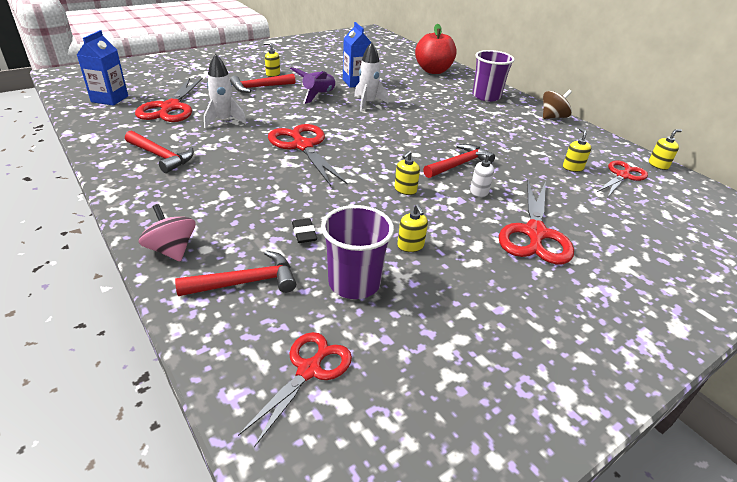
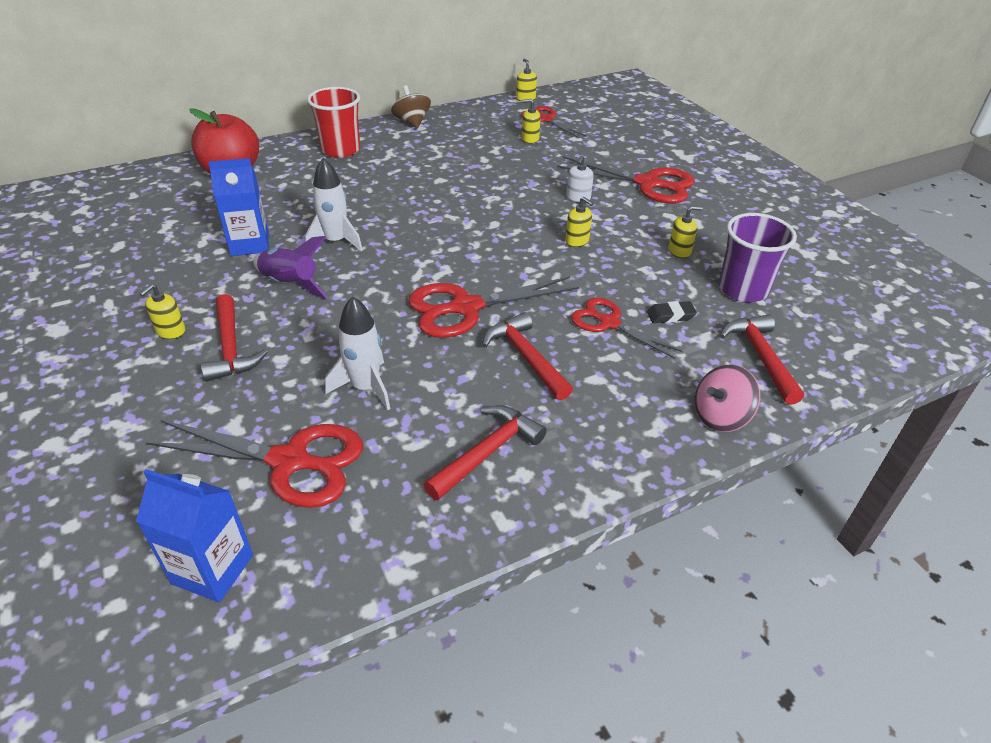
camera: 80 degrees left, 5 degrees up
red scissors [238,332,352,447] -> red scissors moved to [571,298,683,359]
red hammer [423,144,495,178] -> red hammer moved to [482,312,573,400]
purple cup [472,50,514,102] -> red cup [307,87,360,158]

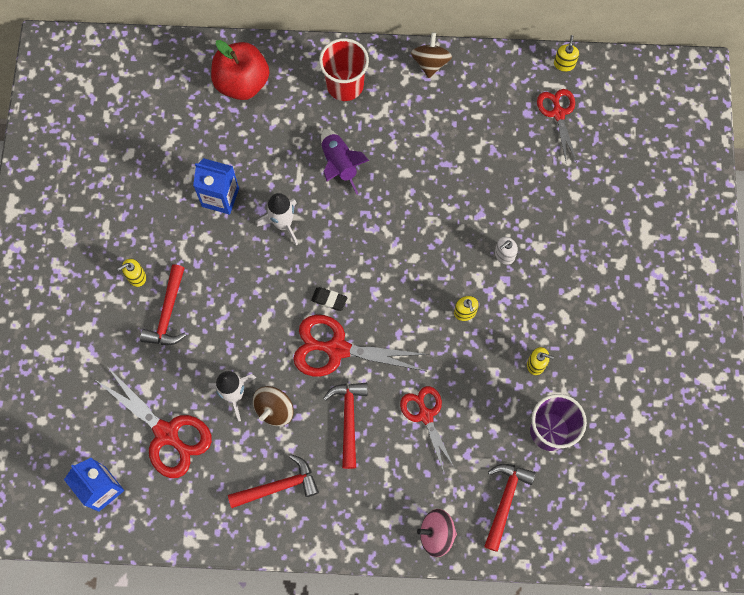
camera: 30 degrees right, 30 degrees up
purple rocket [253,236,328,299] -> purple rocket moved to [321,129,369,195]
yellow soap dispenser [521,99,541,144] -> none
red scissors [557,156,695,203] -> none
black eraser [647,301,697,323] -> black eraser moved to [311,287,347,311]
none -> brown spinning top [253,386,294,426]

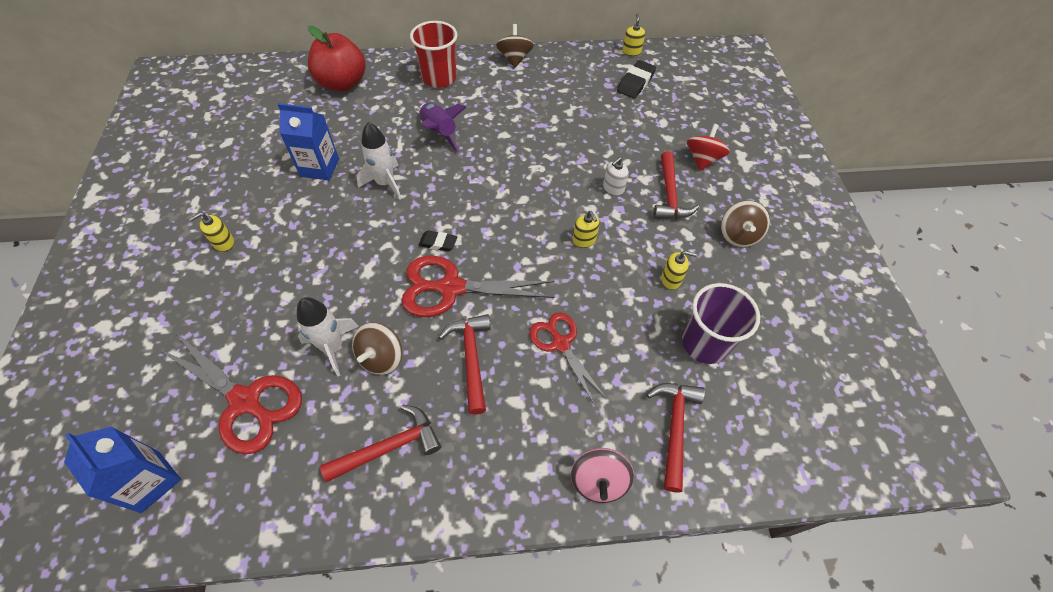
camera: 10 degrees left, 15 degrees down
red hammer [140,264,187,345] -> red hammer moved to [653,151,699,219]
pink spinning top [417,509,457,557] -> pink spinning top turned 75 degrees counterclockwise [571,448,634,503]
red scissors [537,89,577,163] -> black eraser [617,60,656,99]
none -> red spinning top [687,124,730,171]
none -> brown spinning top [721,200,770,248]

